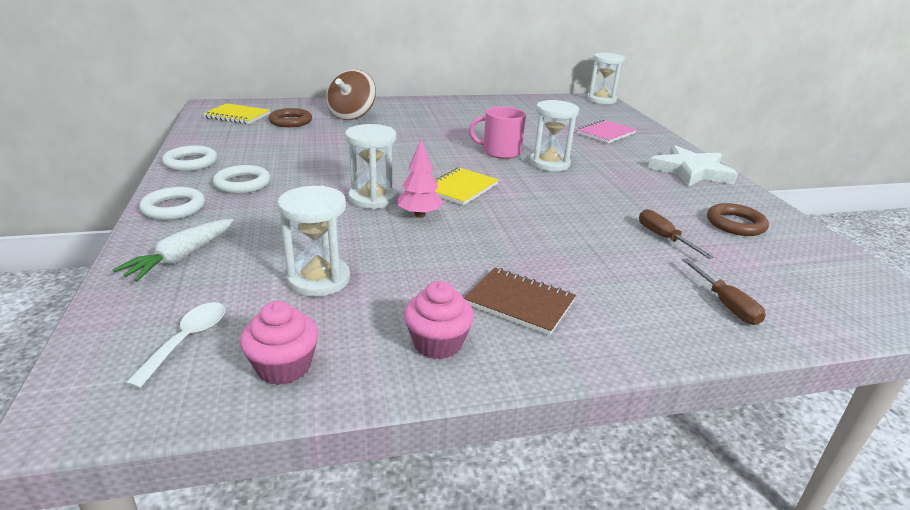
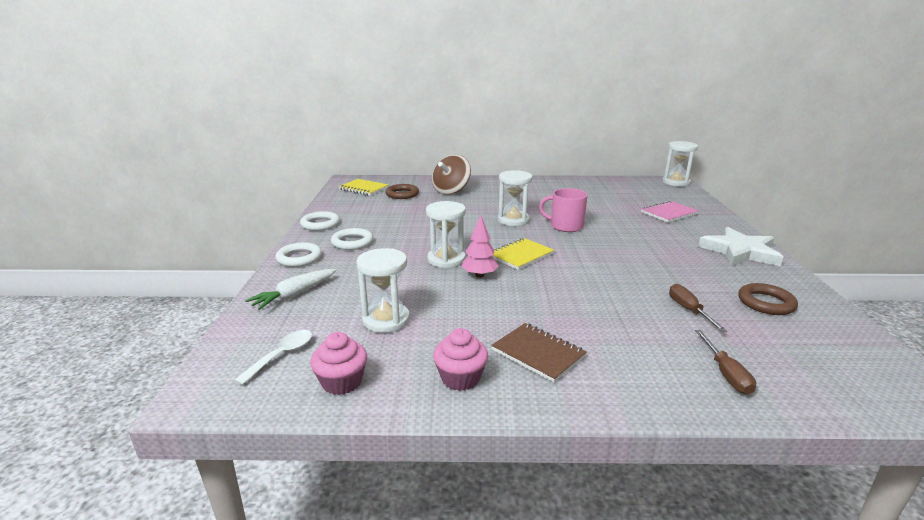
camera: 15 degrees right, 5 degrees down
white hourglass [530,100,579,171] -> white hourglass moved to [498,170,533,226]

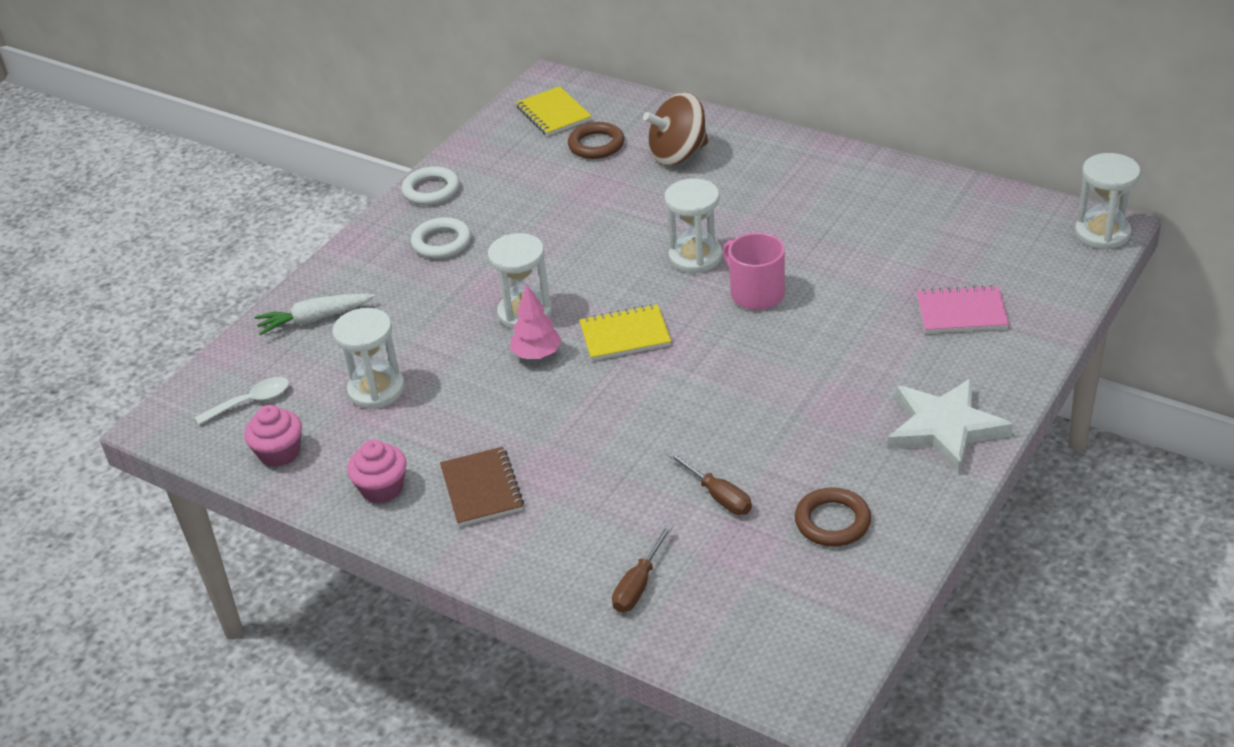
camera: 35 degrees right, 15 degrees up
white ring [275,242,322,267] -> none
brown screwdriver [669,284,727,332] -> brown screwdriver turned 120 degrees clockwise [668,451,752,515]

